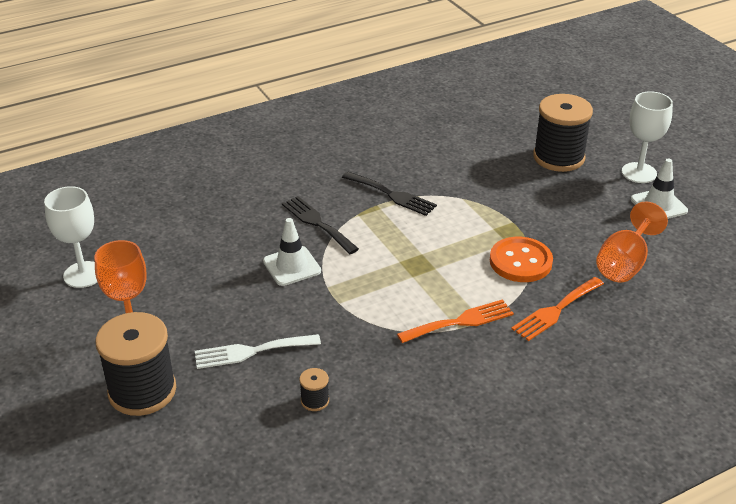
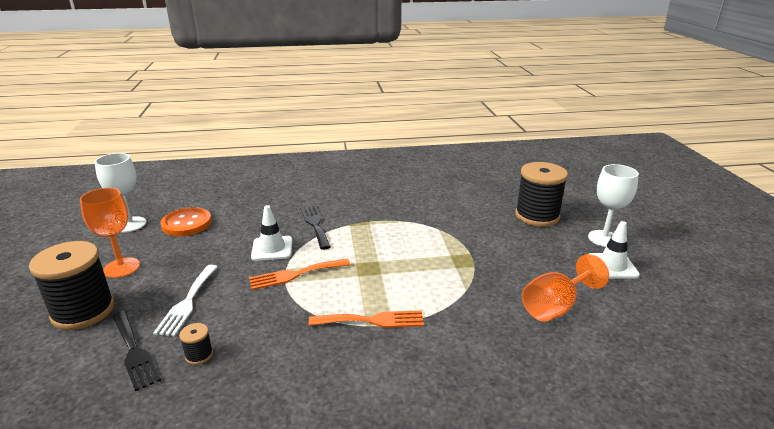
camera: 20 degrees right, 10 degrees down
white fork [195,334,321,369] -> white fork turned 90 degrees counterclockwise [153,265,217,336]
black fork [342,172,437,216] -> black fork moved to [112,311,161,391]
orange button [490,237,553,282] -> orange button moved to [161,207,212,236]
orange fork [511,277,604,341] -> orange fork moved to [249,258,350,290]

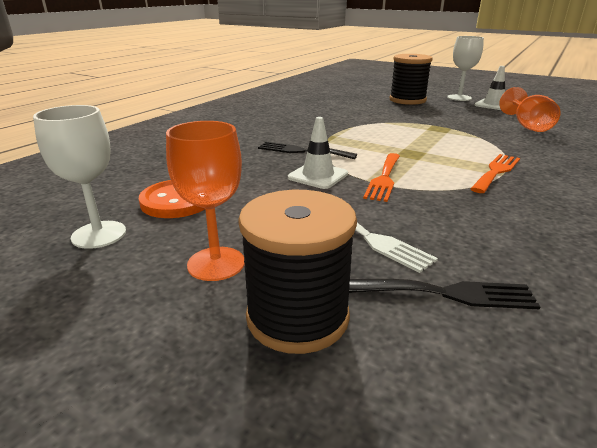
camera: 50 degrees left, 0 degrees up
black spool [179,323,213,365] -> none

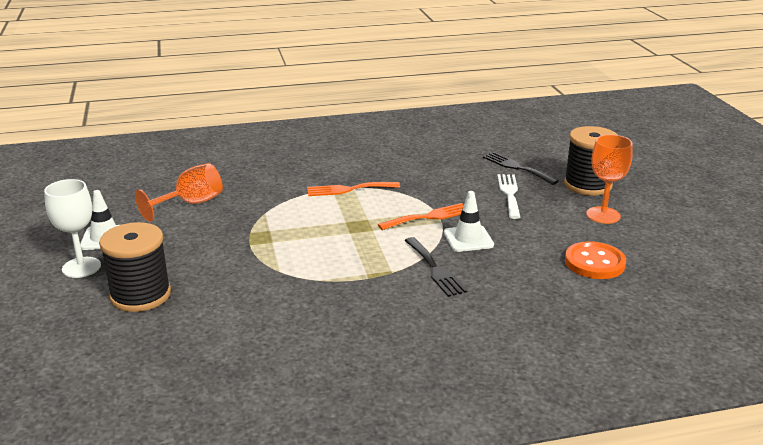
camera: 135 degrees left, 0 degrees up
white goblet [33,105,126,249] -> none

